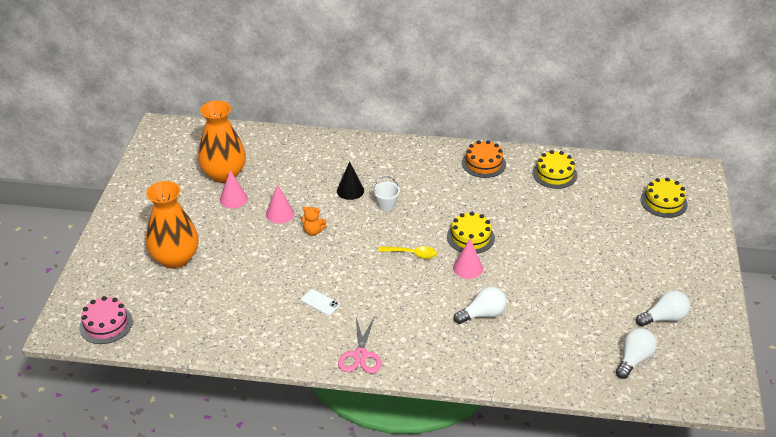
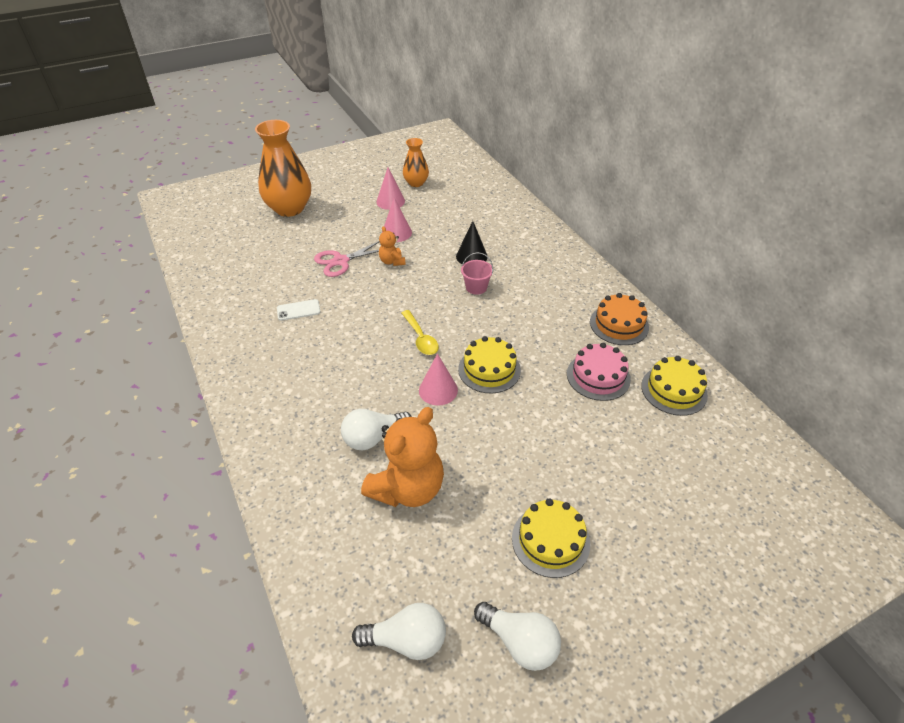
camera: 55 degrees right, 5 degrees up
pink cake [79,296,133,344] -> pink cake moved to [567,343,631,401]
orange vase [198,101,246,183] -> orange vase [403,138,429,187], size x0.54
white phone [301,289,340,316] -> white phone turned 75 degrees clockwise [277,299,320,321]
pink scissors [338,318,382,373] -> pink scissors moved to [314,241,380,277]
white bucket [373,176,400,211] -> pink bucket [461,252,493,295]
white light bulb [454,286,507,324] -> white light bulb turned 120 degrees clockwise [341,409,412,450]
yellow cake [641,178,688,218] -> yellow cake moved to [512,498,590,578]
none -> orange teddy bear [361,407,444,507]

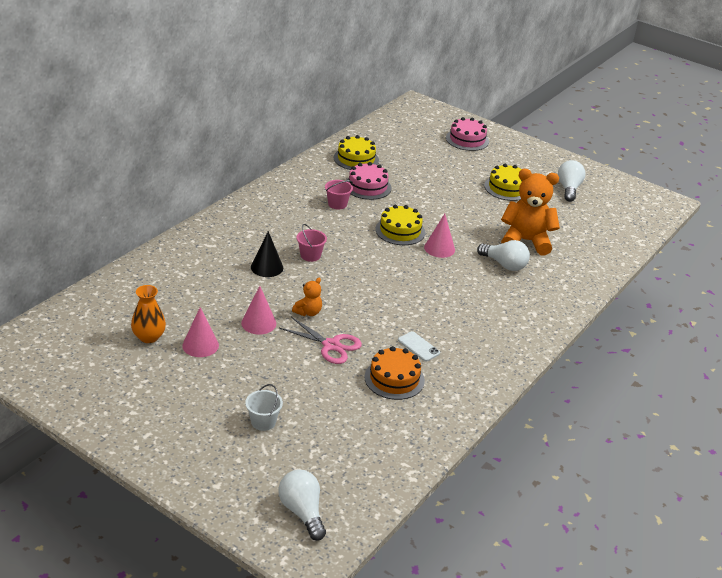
camera: 120 degrees left, 10 degrees down
orange vase [255,120,311,217] -> white bucket [245,384,283,431]
white light bulb [352,603,446,660] -> white light bulb moved to [278,469,326,541]
yellow spoon [401,310,439,355] -> none
orange cake [590,293,649,345] -> orange cake moved to [364,346,425,400]
none -> pink bucket [325,180,353,210]
none -> pink cake [446,117,489,151]

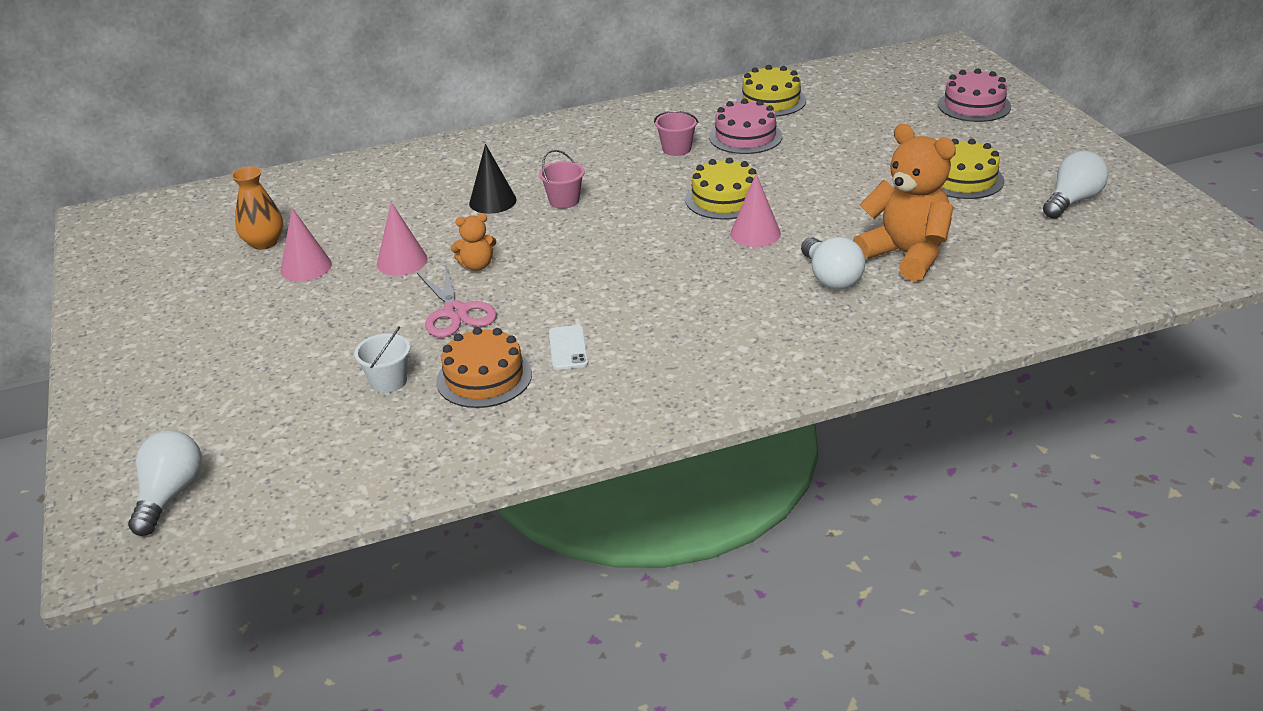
camera: 40 degrees right, 0 degrees up
white bucket [245,384,283,431] -> white bucket moved to [354,326,410,393]

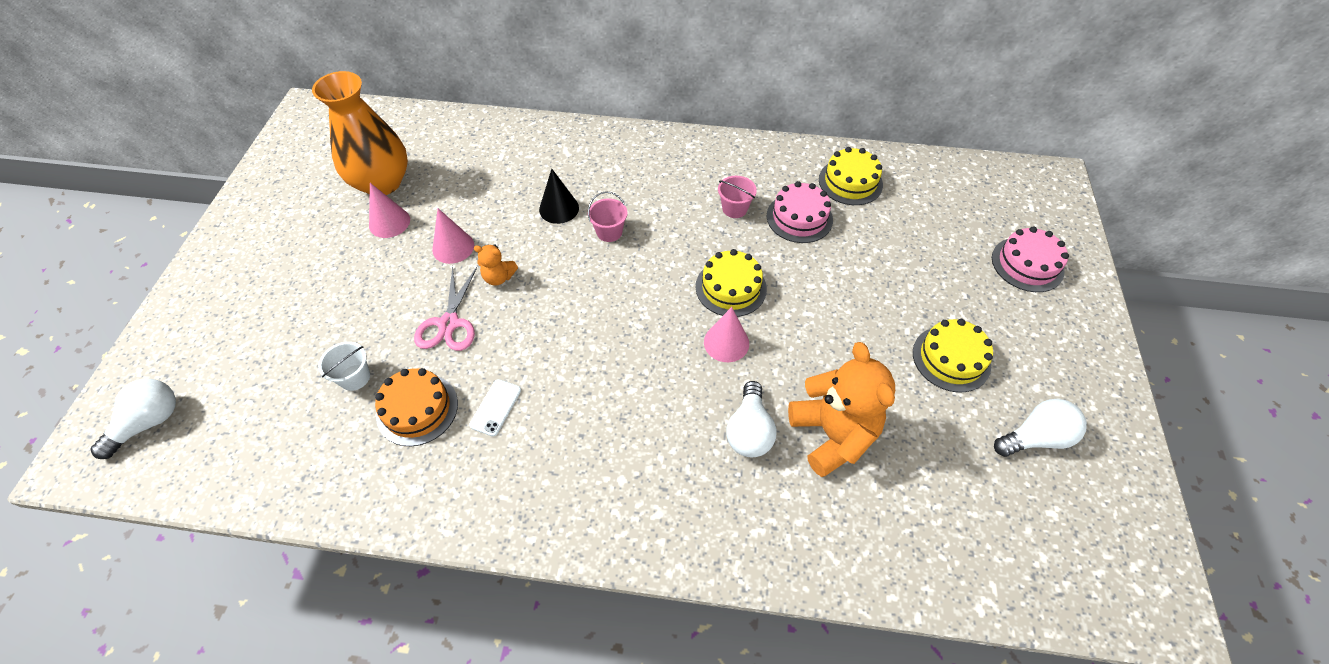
camera: 25 degrees right, 20 degrees up
orange vase [231,166,283,250] -> orange vase [312,71,408,195], size x1.84

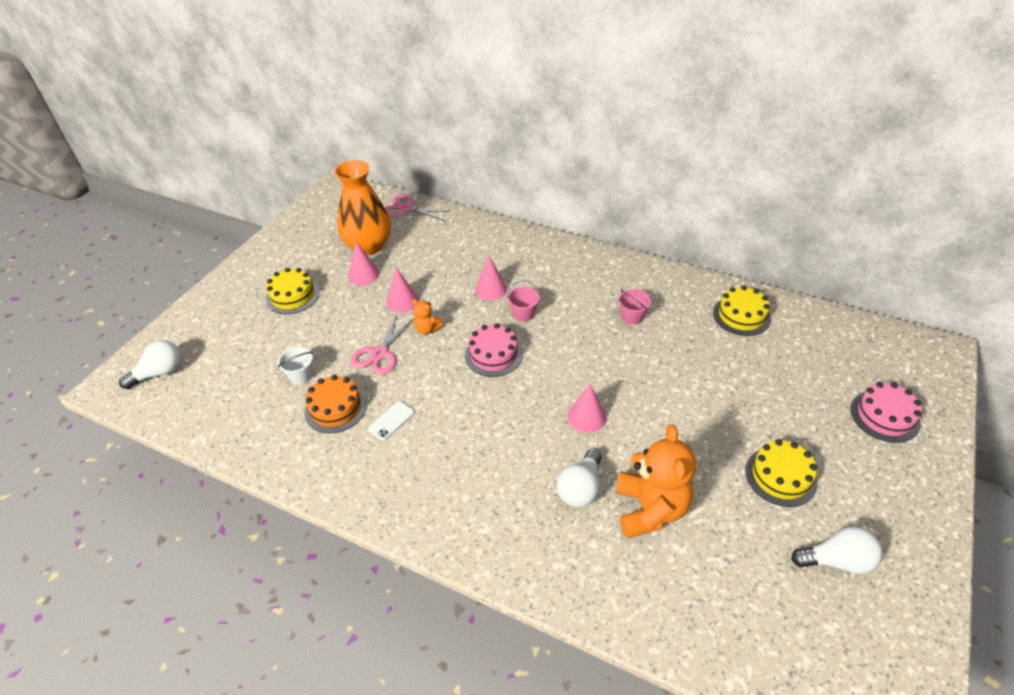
camera: 20 degrees right, 10 degrees down
black cone [539,169,579,224] -> pink cone [475,256,507,300]
yellow cake [696,249,767,317] -> yellow cake moved to [266,268,319,314]
pink cake [766,181,833,243] -> pink cake moved to [465,323,523,377]
none -> pink scissors [385,194,451,221]

